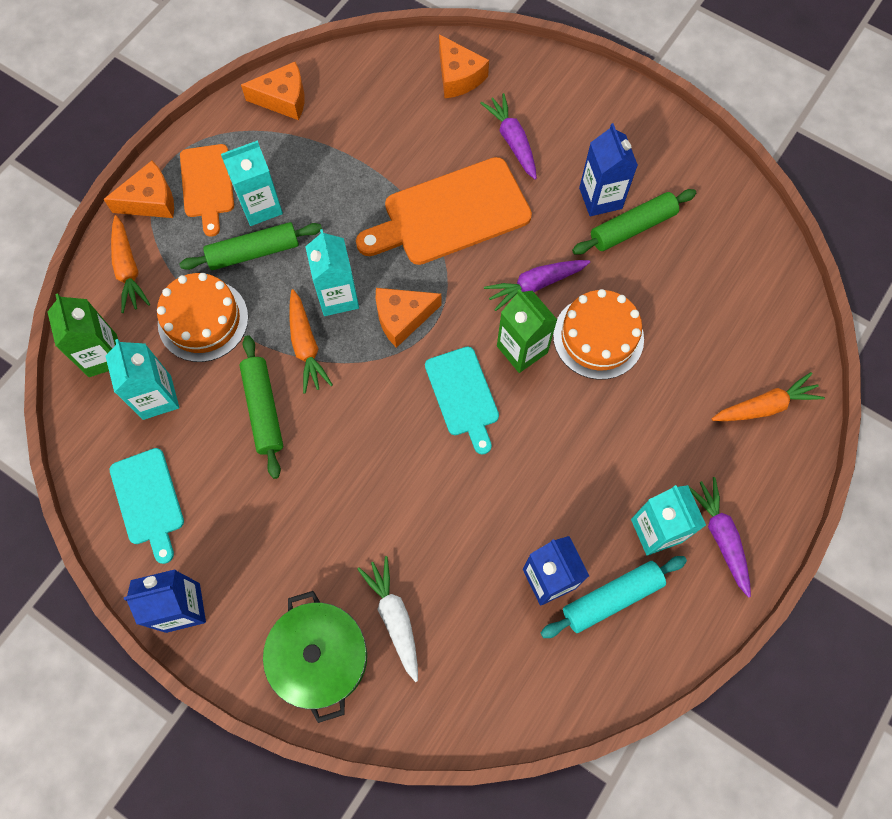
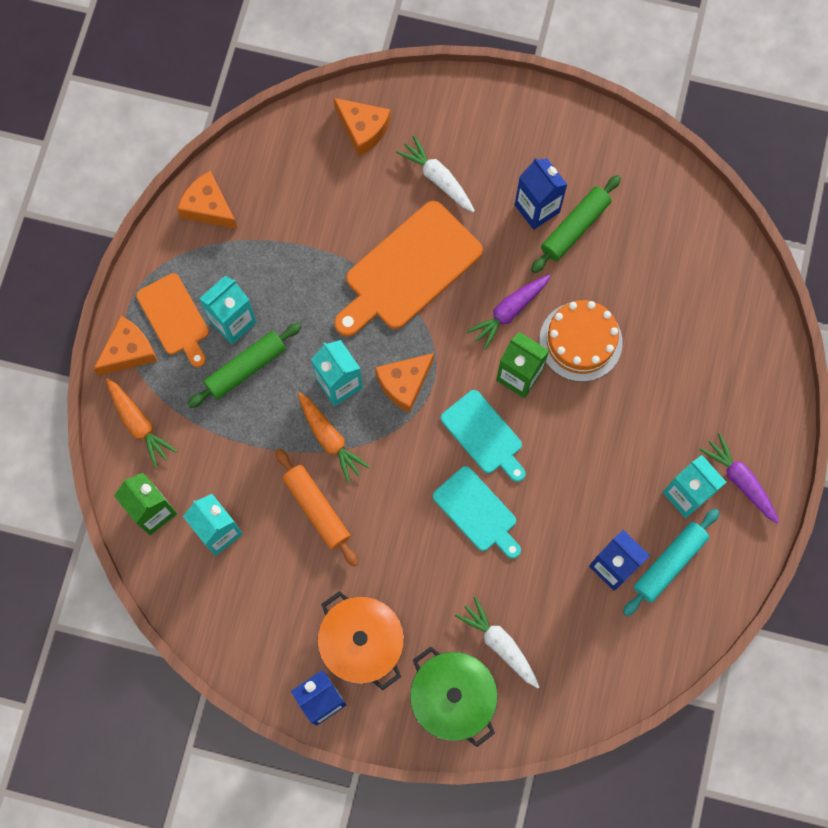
camera: 20 degrees left, 5 degrees up
turquoise cutting board [110,448,184,564] -> turquoise cutting board moved to [433,466,521,559]
orange cake [157,273,248,362] -> none
green rolling pin [239,335,283,479] -> orange rolling pin [275,449,358,566]
orange cheese [241,62,305,120] -> orange cheese turned 120 degrees counterclockwise [177,171,238,229]
purple carrot [480,93,537,180] -> white carrot [396,136,475,213]
orange carrot [712,372,825,421] -> none
none -> orange pot [317,591,404,690]

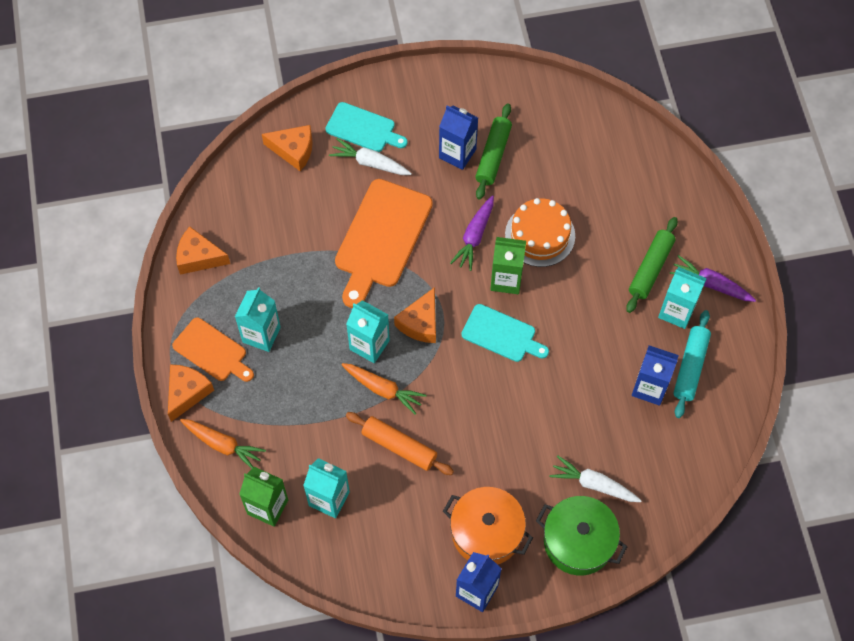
camera: 25 degrees left, 10 degrees down
green rolling pin [187,323,302,408] -> green rolling pin moved to [626,217,678,313]
turquoise cutting board [433,466,521,559] -> turquoise cutting board moved to [325,102,408,152]

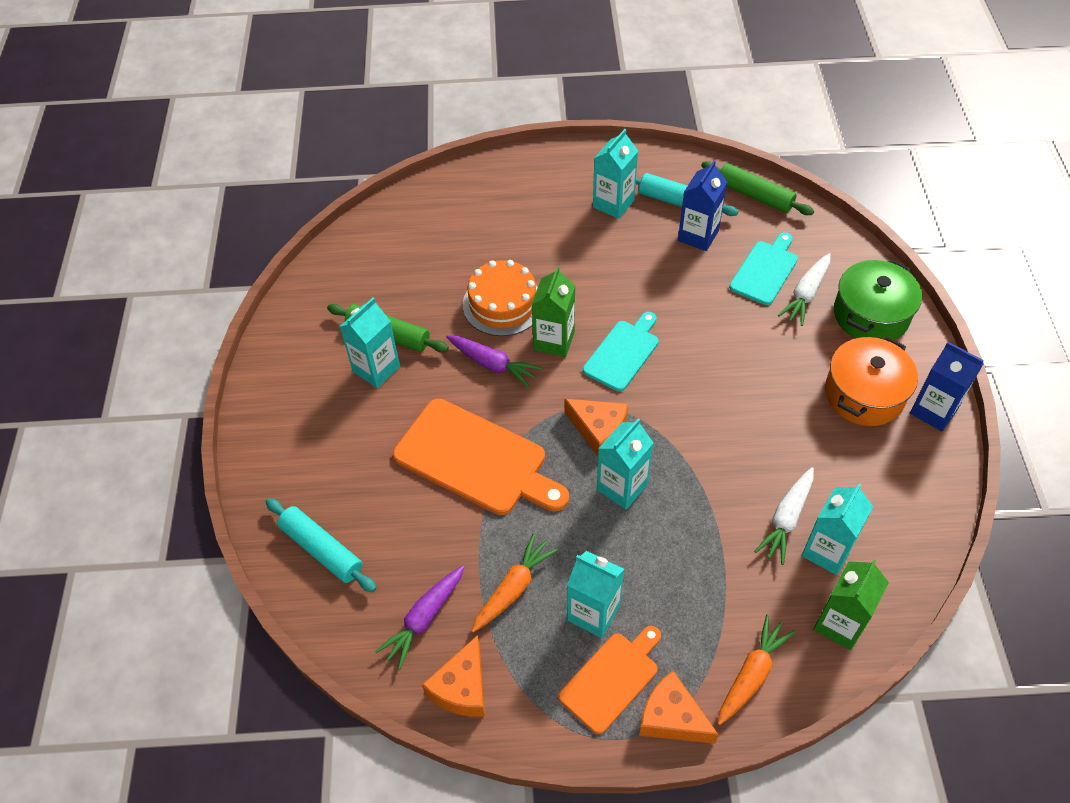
camera: 80 degrees left, 10 degrees down
orange cheese [262,125,313,171] -> turquoise rolling pin [265,498,376,592]
turquoise cutting board [325,102,408,152] -> turquoise cutting board moved to [729,232,798,305]
white carrot [329,138,412,175] -> white carrot moved to [754,467,814,565]
orange carrot [341,363,426,415] -> orange carrot moved to [471,534,558,633]
orange rolling pin [346,412,454,475] -> none
blue carton [439,105,478,170] -> turquoise carton [340,297,400,388]
green rolling pin [626,217,678,313] -> green rolling pin moved to [701,161,814,215]
purple carrot [670,255,756,302] -> purple carrot moved to [375,565,464,669]

